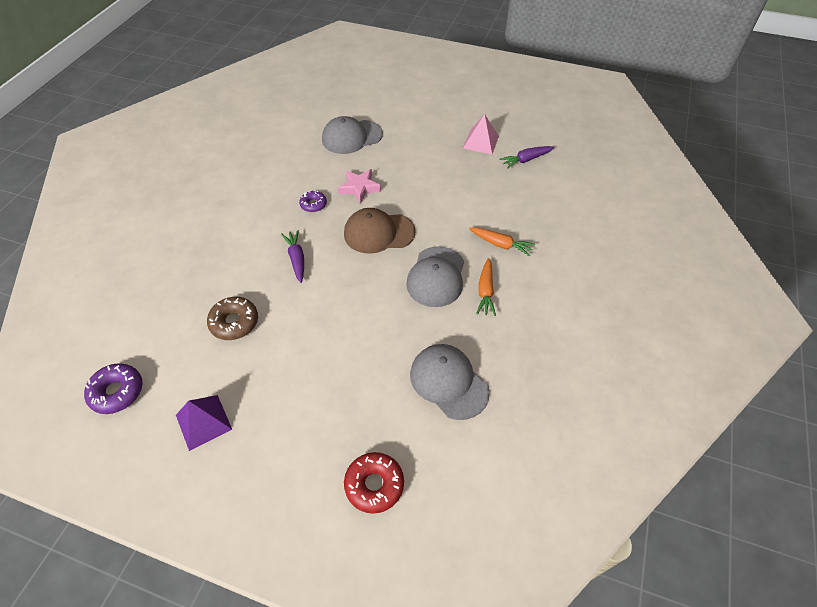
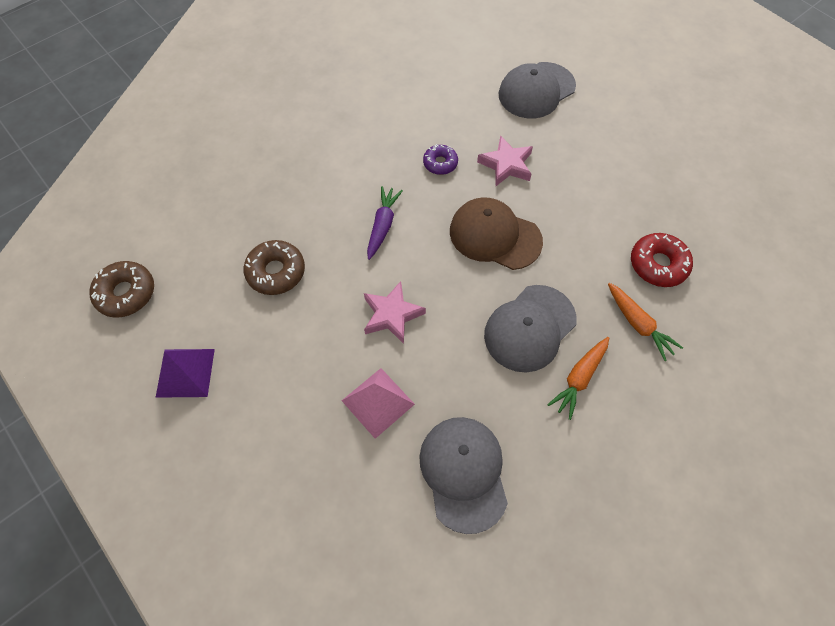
camera: 30 degrees right, 10 degrees up
purple donut [84,363,142,414] -> brown donut [89,261,154,318]
grey cap [322,116,383,154] -> grey cap turned 45 degrees counterclockwise [498,62,576,118]
red donut [344,452,404,514] -> red donut moved to [631,233,693,287]
pink pyramid [463,114,499,154] -> pink pyramid moved to [342,368,415,439]
purple carrot [499,146,554,169] -> none
none -> pink star [364,281,426,344]

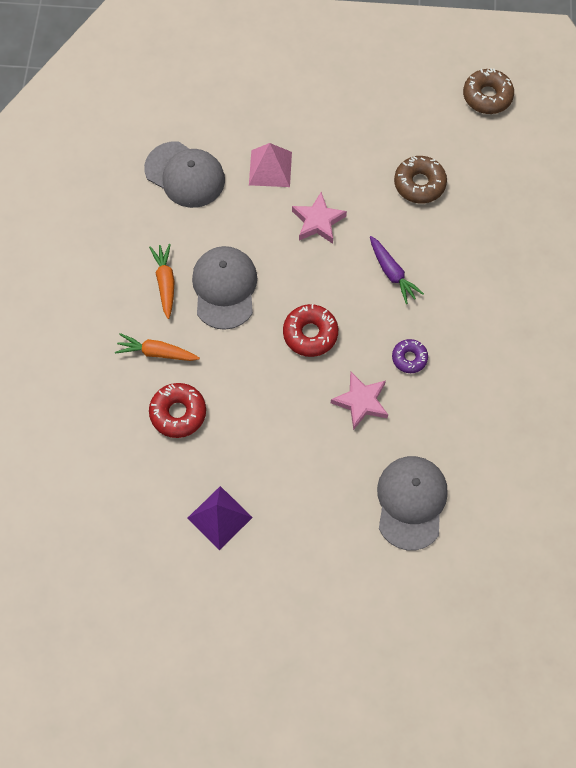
camera: 135 degrees right, 5 degrees up
purple pyramid [155,349,215,398] -> purple pyramid moved to [187,486,253,550]
brown cap [450,197,543,270] -> red donut [283,304,338,357]

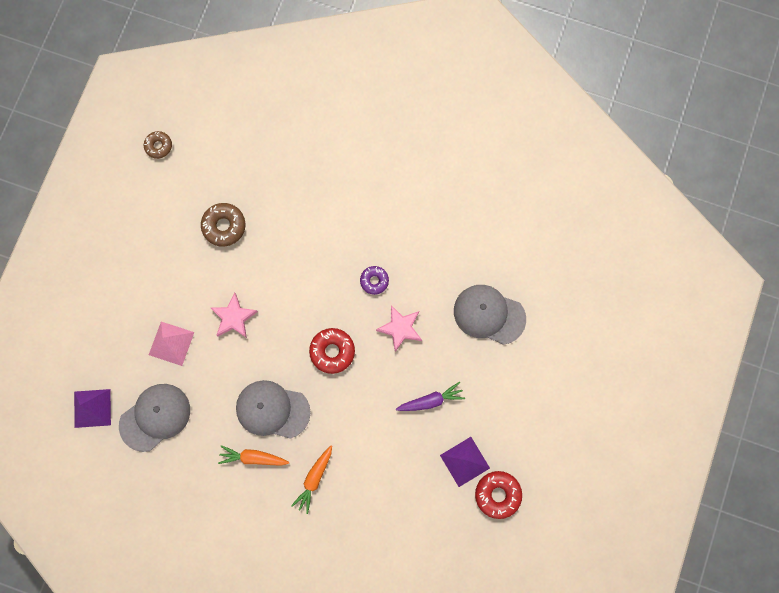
camera: 75 degrees left, 10 degrees up
red donut [149,383,206,438] -> red donut moved to [475,471,522,519]
purple carrot [370,236,424,304] -> purple carrot moved to [396,382,465,411]
brown donut [463,68,514,114] -> brown donut [144,131,172,159], size x0.64
none -> purple pyramid [74,389,111,428]

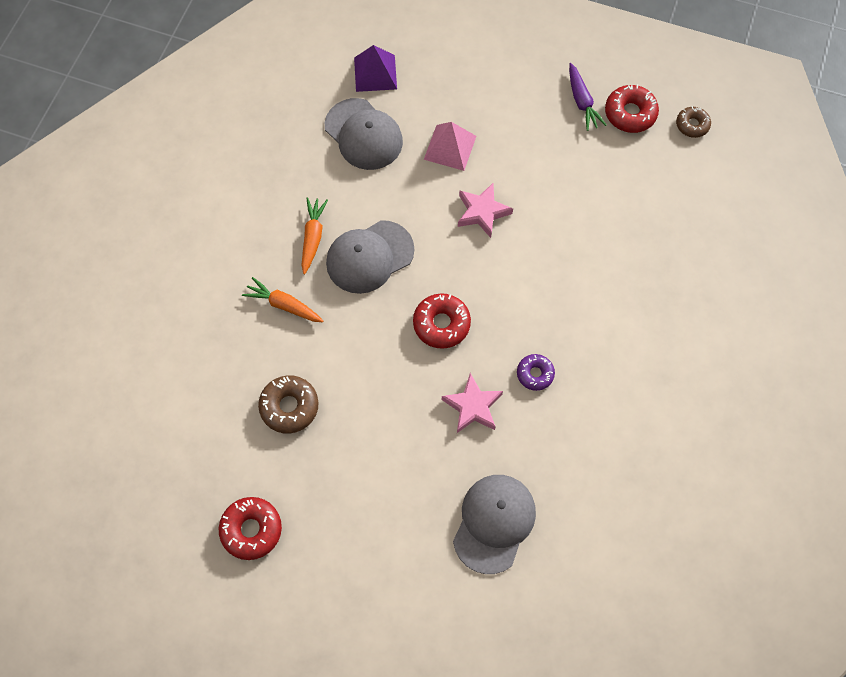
camera: 90 degrees right, 10 degrees down
brown donut [201,203,246,247] -> brown donut moved to [258,375,318,434]
grey cap [236,380,311,439] -> grey cap turned 135 degrees counterclockwise [326,220,414,294]
purple carrot [396,382,465,411] -> purple carrot moved to [569,63,606,131]
purple pyramid [440,437,490,487] -> none
none -> red donut [605,84,659,133]

